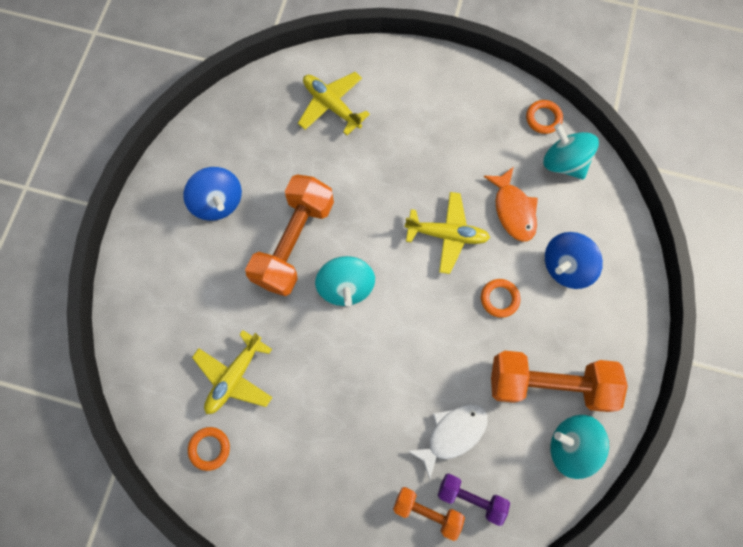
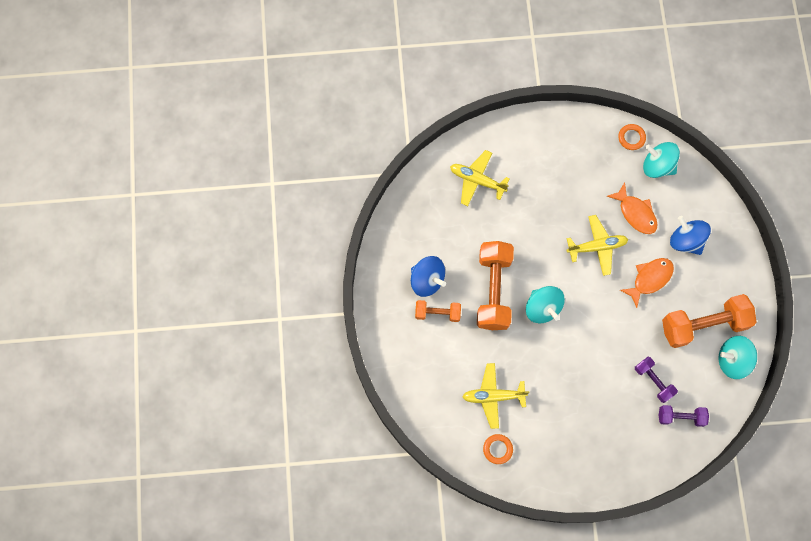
camera: 20 degrees left, 0 degrees up
yellow plane [192,330,273,414] -> yellow plane turned 75 degrees clockwise [462,363,530,429]
orange dumbbell [393,487,465,541] -> orange dumbbell moved to [415,300,461,322]
white fish [408,404,488,480] -> purple dumbbell [635,357,678,403]
orange ring [481,279,520,318] -> orange fish [620,258,674,308]
blue spinning top [545,232,603,289] -> blue spinning top turned 105 degrees clockwise [670,216,711,255]

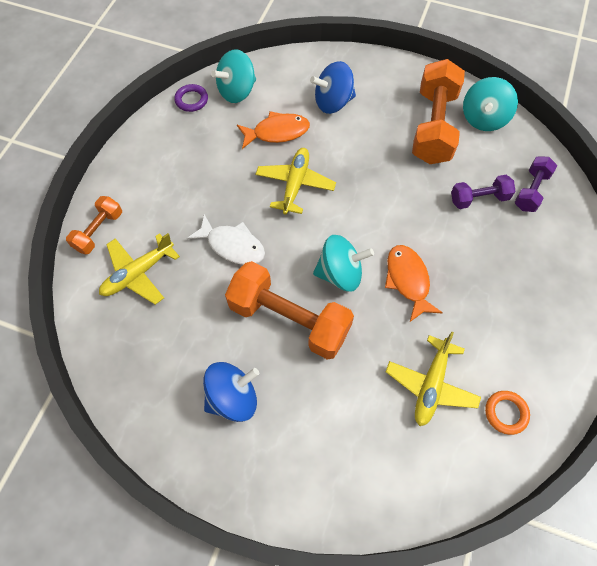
camera: 65 degrees left, 10 degrees down
orange dumbbell [415,300,461,322] -> orange dumbbell moved to [66,196,122,254]
orange ring [618,124,646,150] -> purple ring [174,84,208,112]
orange fish [620,258,674,308] -> orange fish moved to [385,245,443,322]
none -> white fish [187,214,265,265]

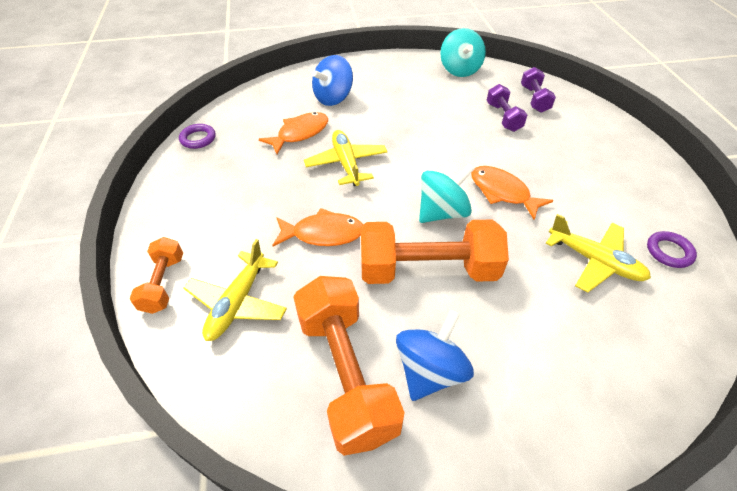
camera: 30 degrees left, 15 degrees down
white fish [187,214,265,265] -> orange fish [273,208,363,246]
turquoise spinning top [211,49,256,103] -> none
yellow plane [386,332,481,426] -> yellow plane turned 45 degrees counterclockwise [546,214,651,293]
orange dumbbell [412,59,465,164] -> orange dumbbell moved to [293,276,405,456]
purple dumbbell [451,175,516,209] -> purple dumbbell turned 60 degrees counterclockwise [486,84,527,132]
orange ring [485,391,530,435] -> purple ring [647,231,697,268]

